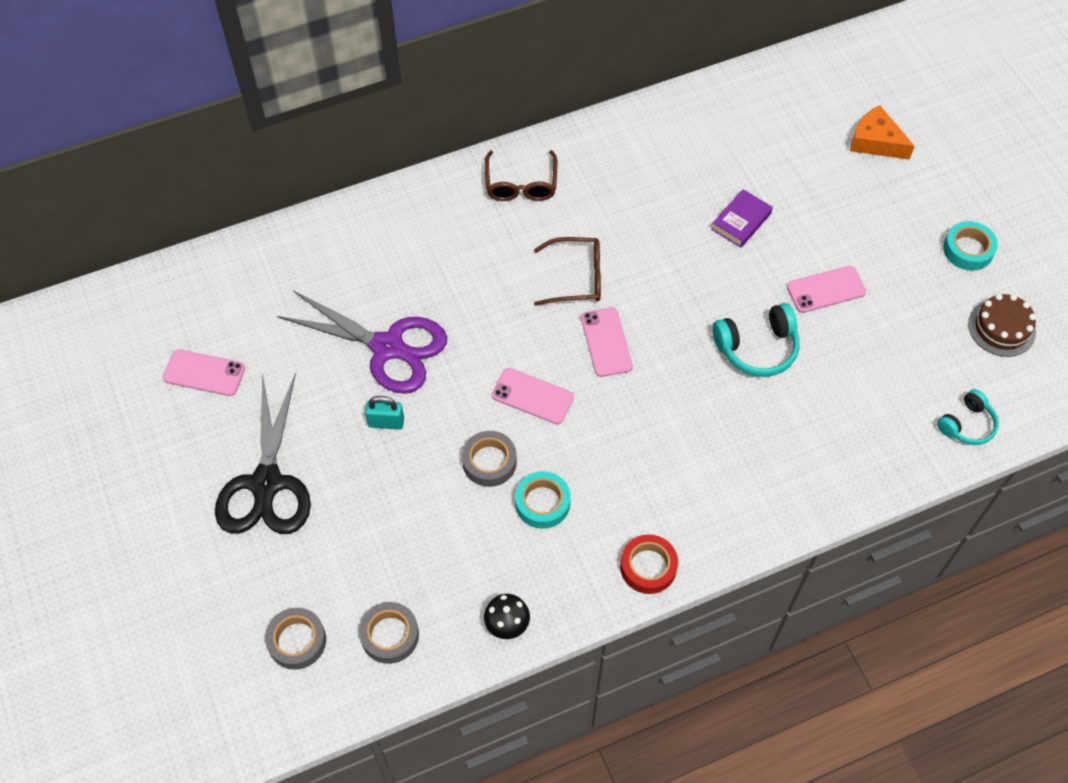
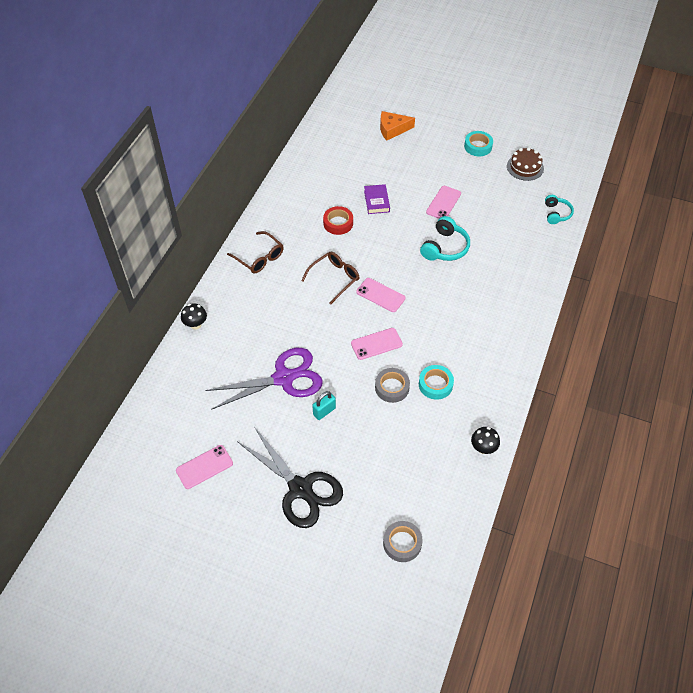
camera: 45 degrees left, 5 degrees down
grey tape [359,602,419,664] -> none
red tape [620,534,678,594] -> red tape moved to [323,206,353,235]
none -> black mushroom [181,304,207,330]

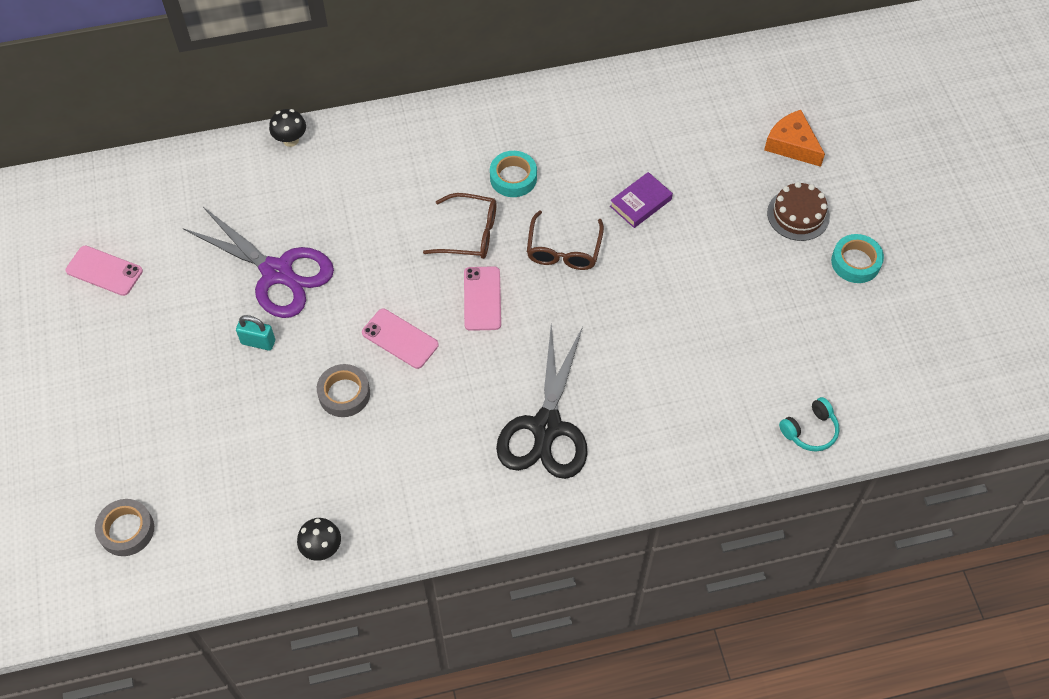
camera: 55 degrees right, 5 degrees up
brown glasses [227,231,284,273] -> brown glasses moved to [527,210,604,270]
black scissors [237,428,343,528] -> black scissors moved to [496,324,588,479]
red tape [323,206,353,235] -> none
turquoise tape [419,365,454,400] -> turquoise tape moved to [490,151,537,197]
turquoise headphones [420,216,470,261] -> none
pink phone [426,186,461,219] -> none
brown cake [507,147,544,181] -> brown cake moved to [767,182,830,241]

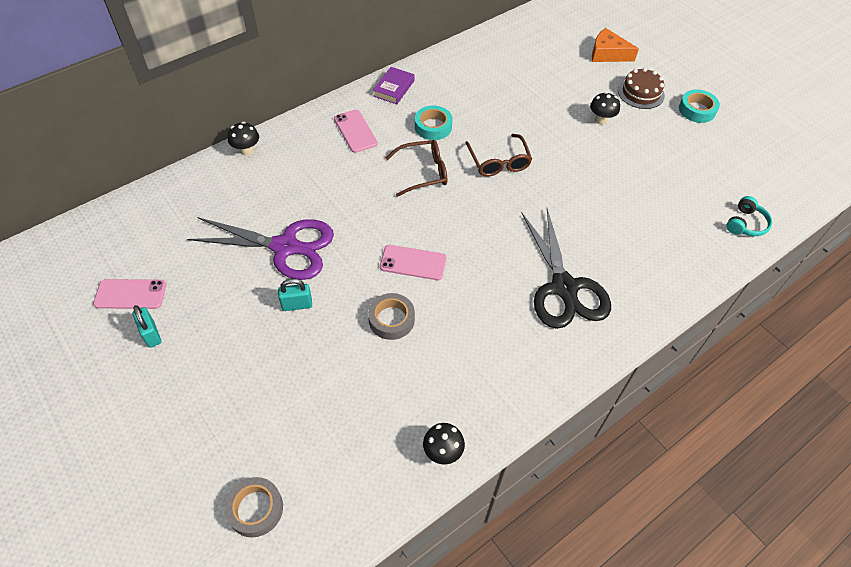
camera: 25 degrees left, 5 degrees down
pink phone [464,266,501,331] -> pink phone moved to [334,110,378,153]
purple book [610,172,673,228] -> purple book moved to [373,67,414,104]
none -> turquoise padlock [133,305,161,348]
none -> black mushroom [590,92,620,125]

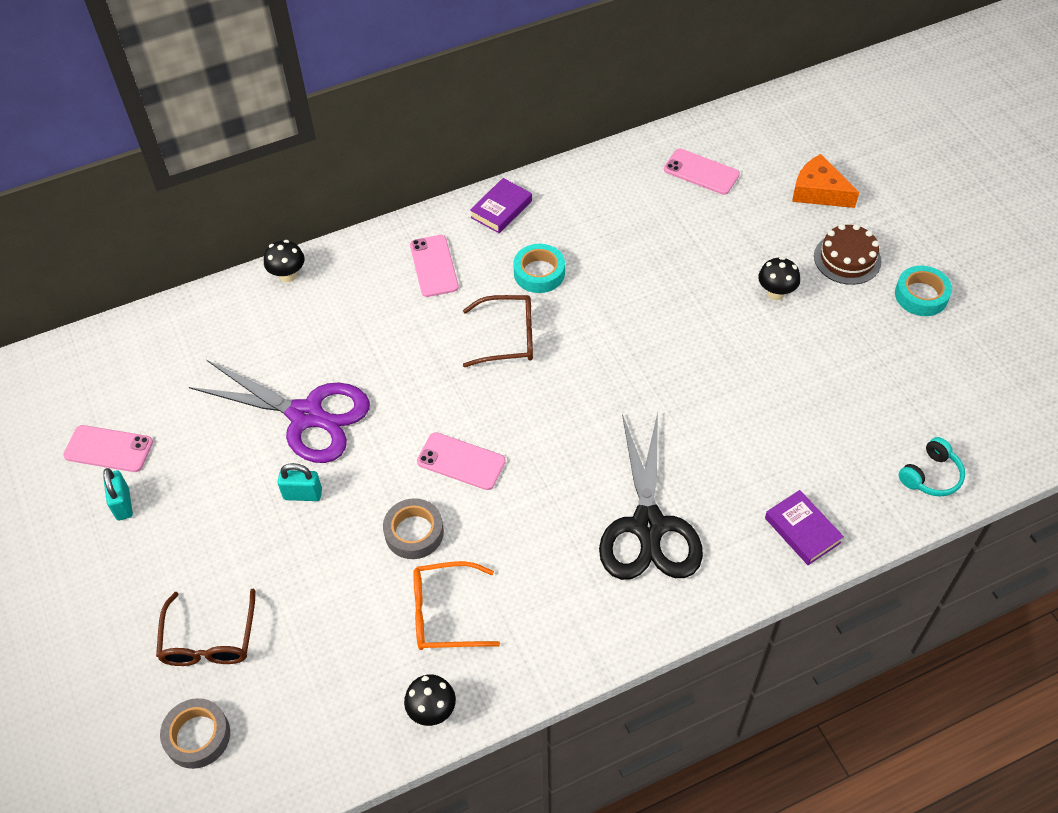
camera: 15 degrees right, 0 degrees up
brown glasses [465,134,532,177] -> brown glasses moved to [156,589,255,666]
none -> orange glasses [413,561,500,650]
none -> pink phone [664,149,740,195]
none -> purple book [765,490,844,565]

